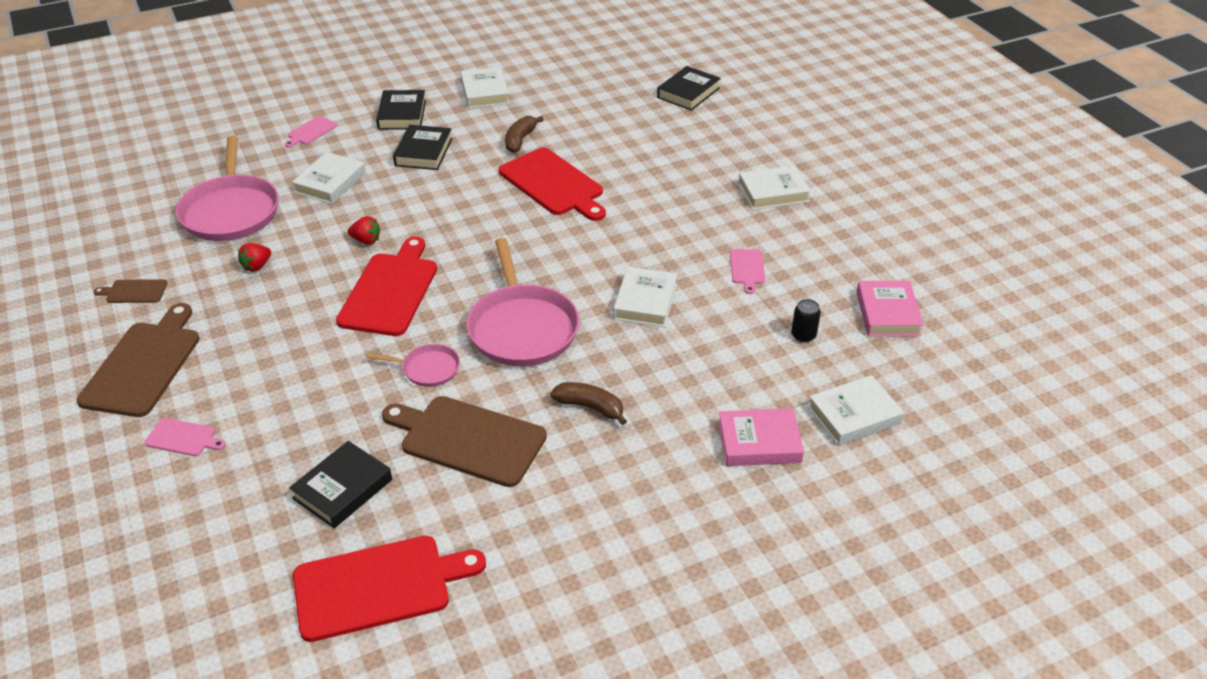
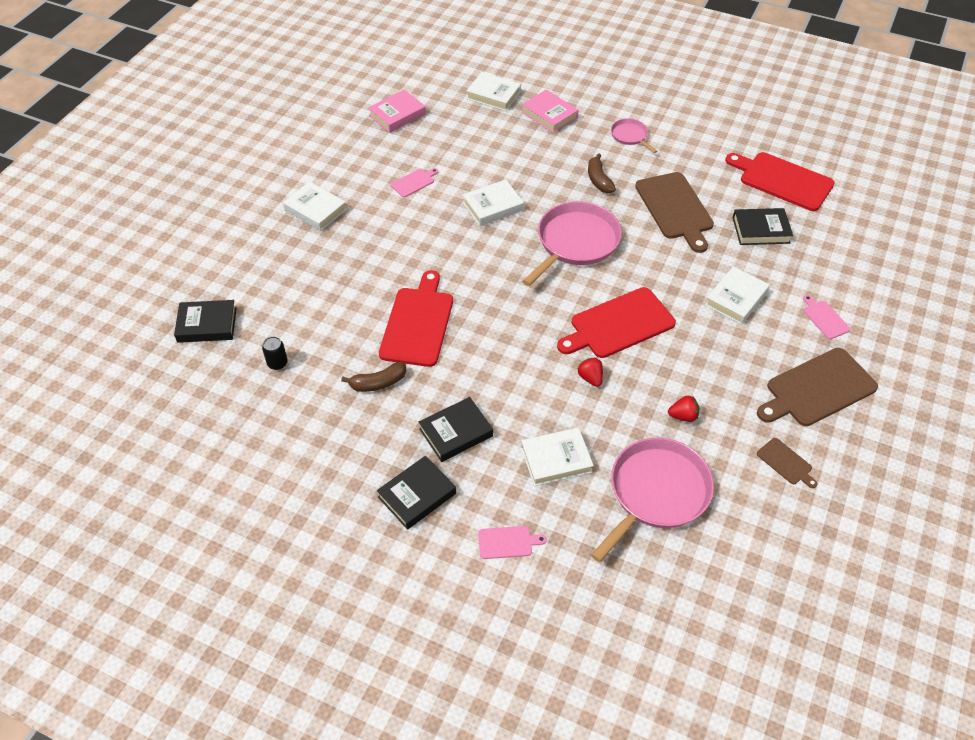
camera: 130 degrees left, 10 degrees up
pink pan [368,344,460,387] -> pink pan moved to [611,118,657,153]
white book [461,67,510,108] -> white book moved to [705,266,770,324]
black can [791,299,821,343] -> black can moved to [262,336,288,370]

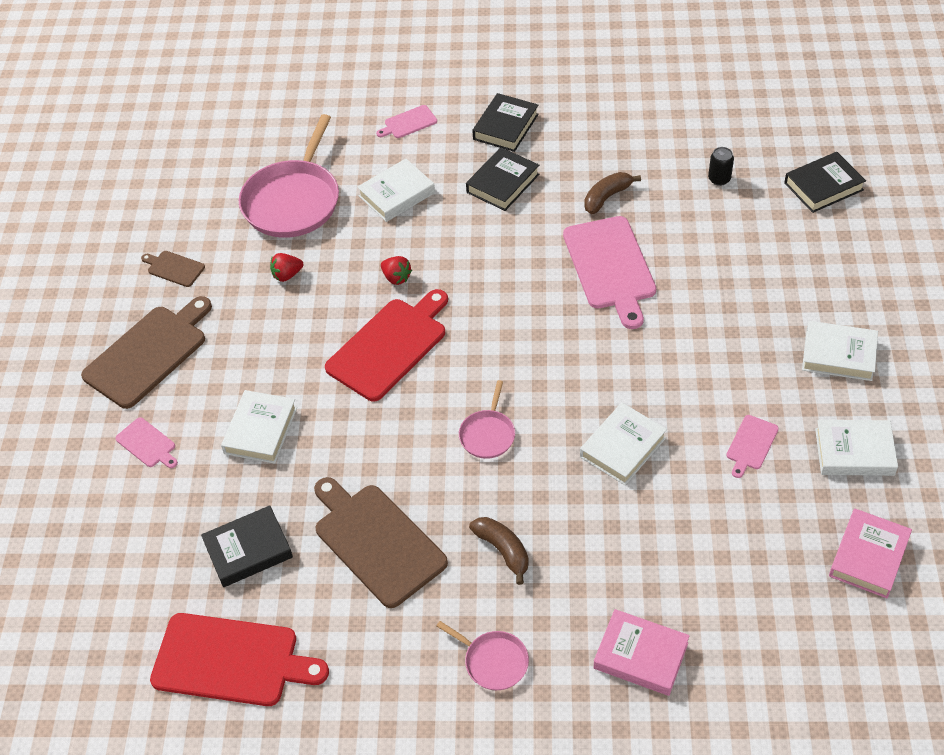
camera: 160 degrees right, 0 degrees up
red cutting board [379,270,453,367] -> pink cutting board [563,216,656,329]
white book [466,72,521,111] -> white book moved to [815,420,898,476]
pink pan [522,202,622,286] -> pink pan [459,380,515,459], size x0.49

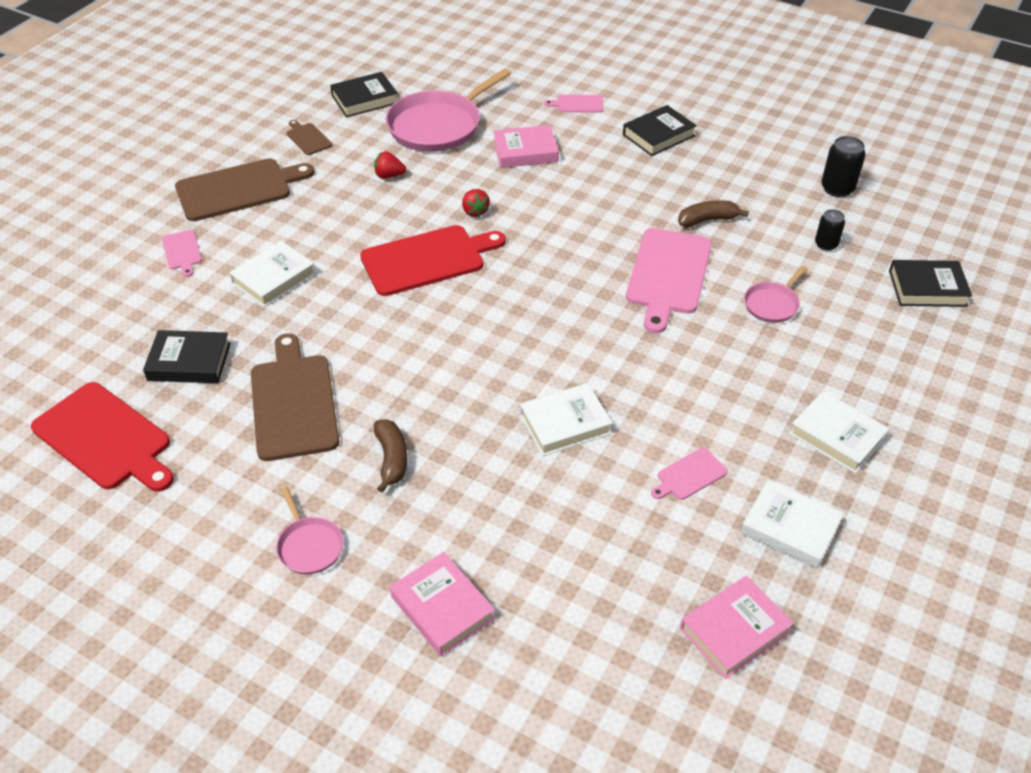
camera: 25 degrees right, 5 degrees down
white book [357,159,435,222] -> pink book [493,125,559,168]
pink pan [459,380,515,459] -> pink pan moved to [744,266,807,323]
black book [466,147,539,211] -> black book moved to [330,72,398,117]
none -> black can [821,136,866,197]

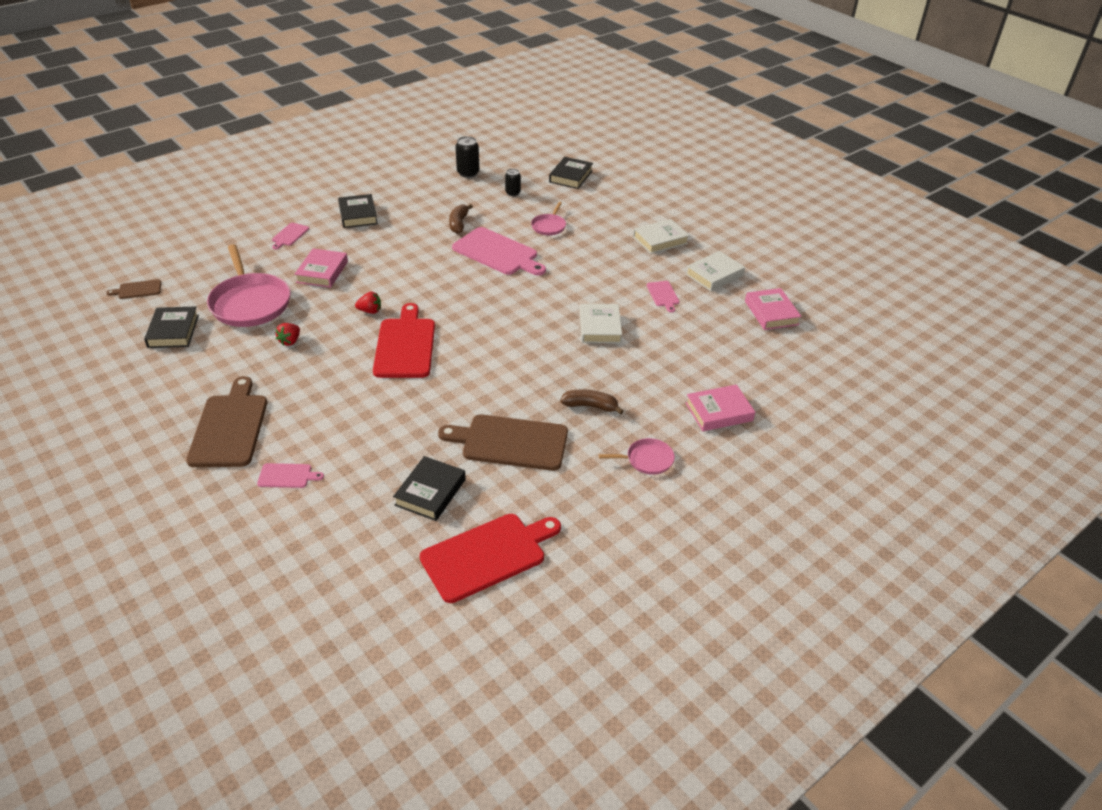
camera: 70 degrees left, 5 degrees down
white book [229,241,316,307] -> none
brown cutting board [287,120,332,155] -> brown cutting board moved to [106,279,161,299]
pink pan [744,266,807,323] -> pink pan turned 45 degrees clockwise [531,202,566,235]

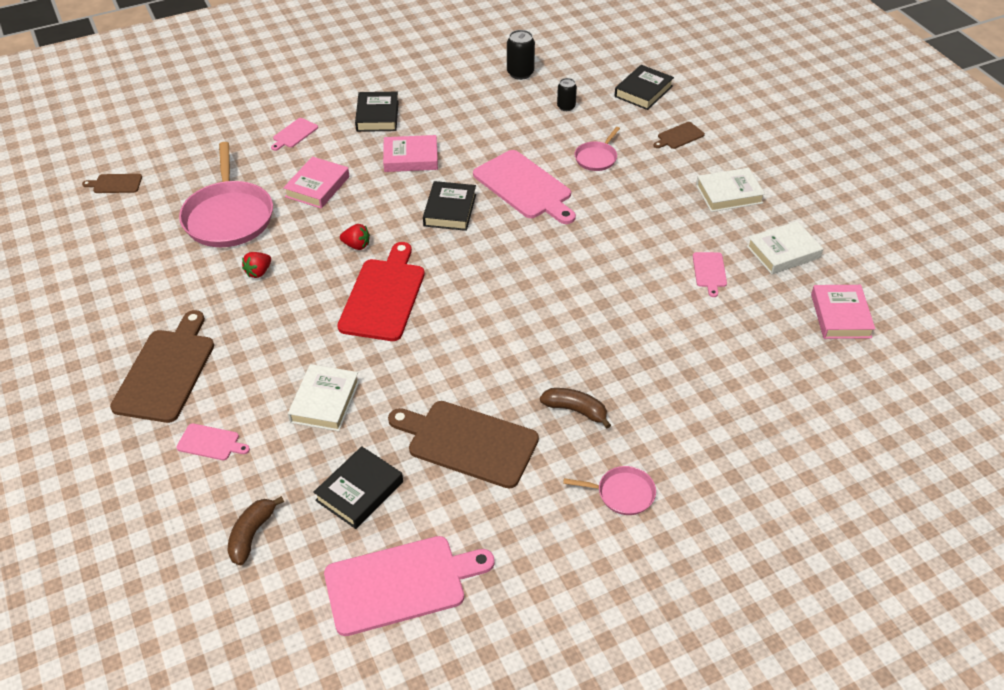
camera: 15 degrees right, 5 degrees up
black book [144,307,199,348] -> black book moved to [423,181,476,231]
red cutting board [420,514,561,603] -> pink cutting board [324,536,495,636]
brown banana [449,204,473,234] -> brown banana moved to [228,496,284,565]
white book [580,304,622,343] -> white book moved to [288,364,360,431]
pink book [686,385,755,431] -> pink book moved to [383,135,438,172]
none -> brown cutting board [654,122,705,149]

